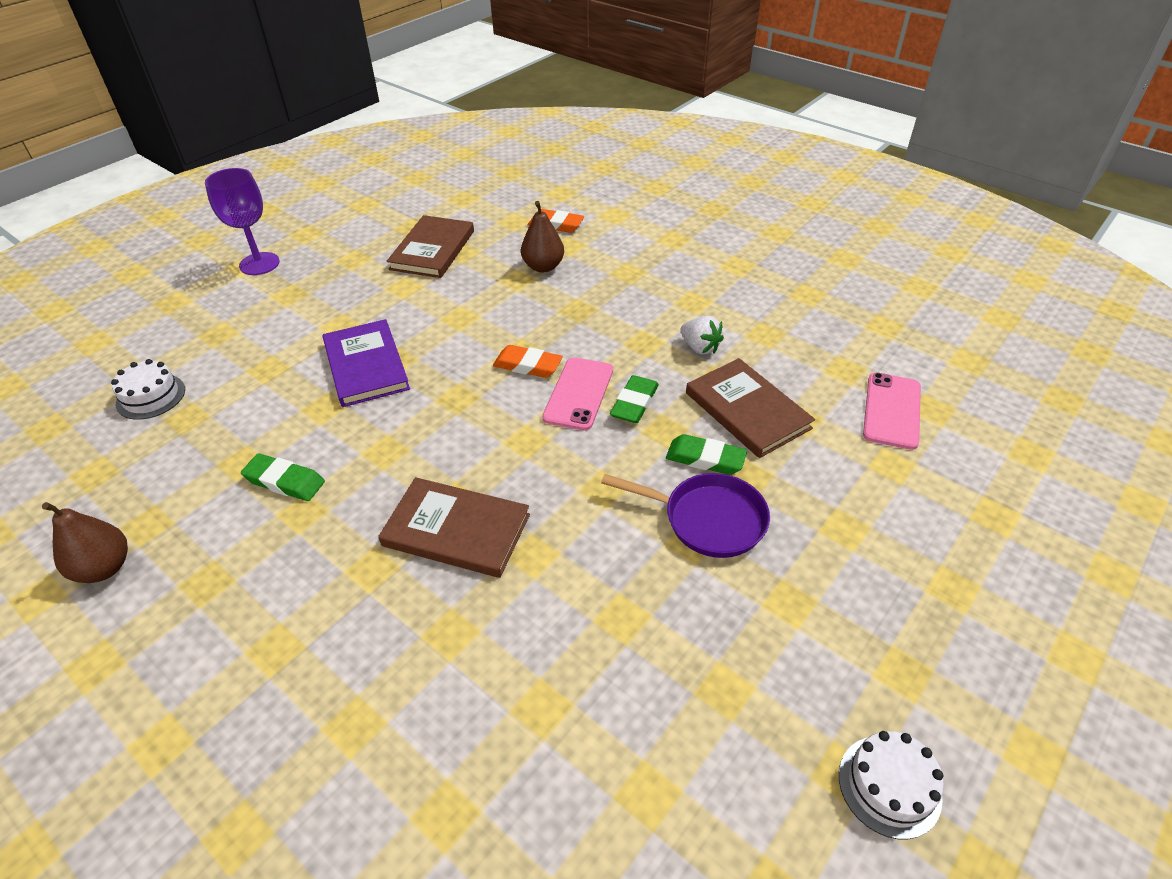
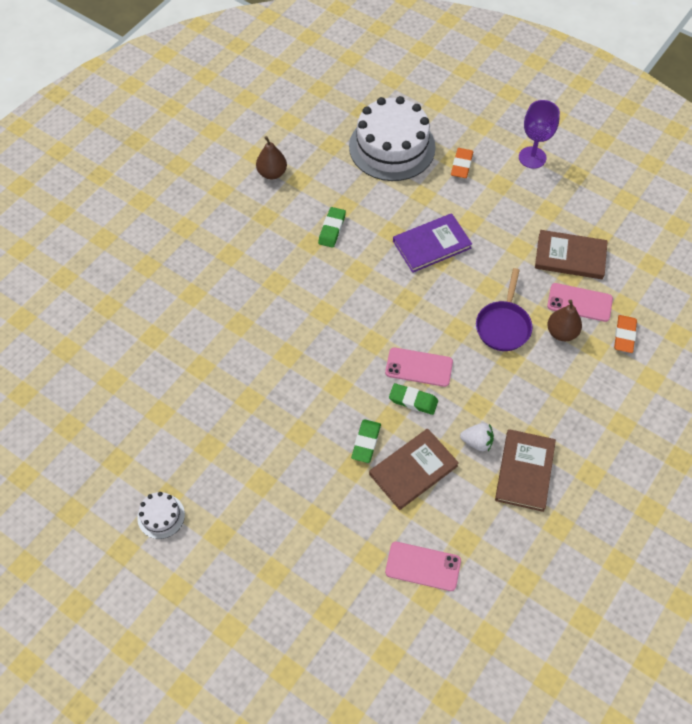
camera: 85 degrees right, 15 degrees up
white cake [111,359,185,420] -> white cake [349,96,436,181], size x2.26
brown book [378,477,530,578] -> brown book moved to [495,429,556,512]
orange eraser [493,345,563,378] -> orange eraser moved to [451,148,473,178]
purple pan [601,473,770,558] -> purple pan moved to [476,268,532,351]
white strawberry [680,316,724,355] -> white strawberry turned 120 degrees counterclockwise [460,423,494,451]
none -> pink phone [547,283,613,322]

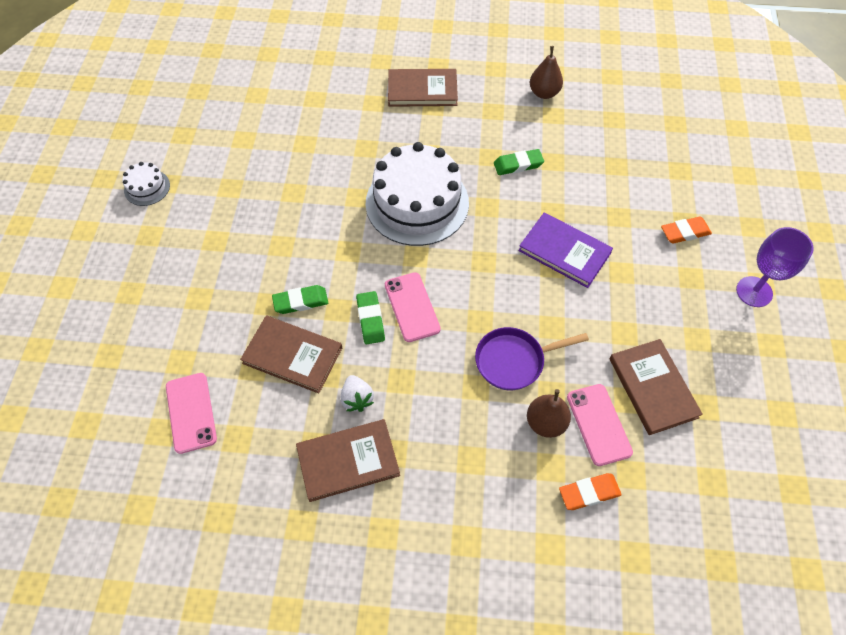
camera: 60 degrees right, 0 degrees up
white cake [349,96,436,181] -> white cake moved to [366,142,469,246]
none -> brown book [388,69,458,107]

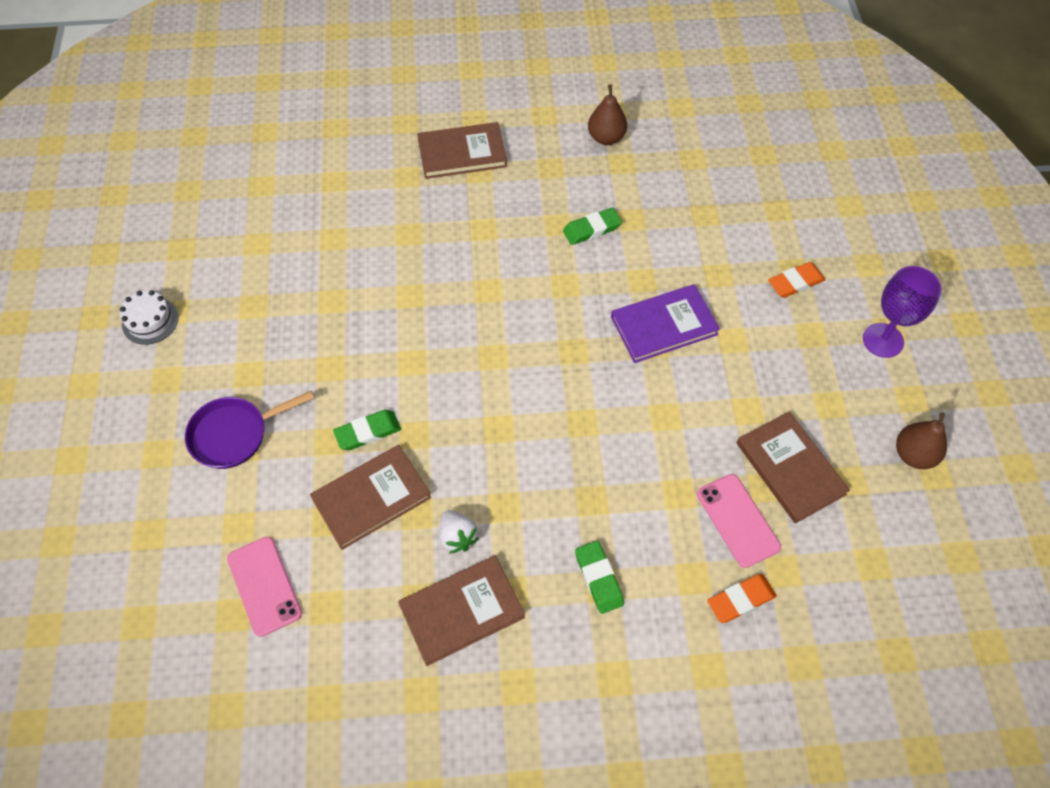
camera: 10 degrees left, 0 degrees up
brown book [240,315,342,393] -> brown book turned 45 degrees counterclockwise [310,445,431,550]
green eraser [356,291,385,344] -> green eraser moved to [575,541,624,614]
white cake [366,142,469,246] -> none
pink phone [385,272,441,342] -> none
purple pan [475,327,589,390] -> purple pan moved to [185,391,314,469]
purple book [518,213,613,288] -> purple book turned 45 degrees counterclockwise [611,284,720,363]
brown pear [527,389,571,438] -> brown pear moved to [896,412,947,469]

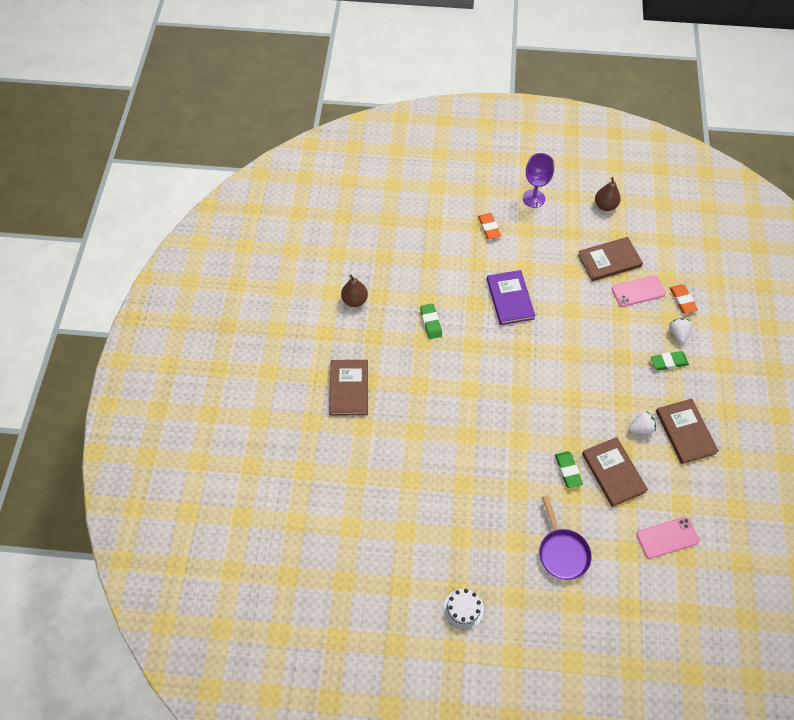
camera: 80 degrees left, 0 degrees up
none -> white strawberry [669,318,692,343]

